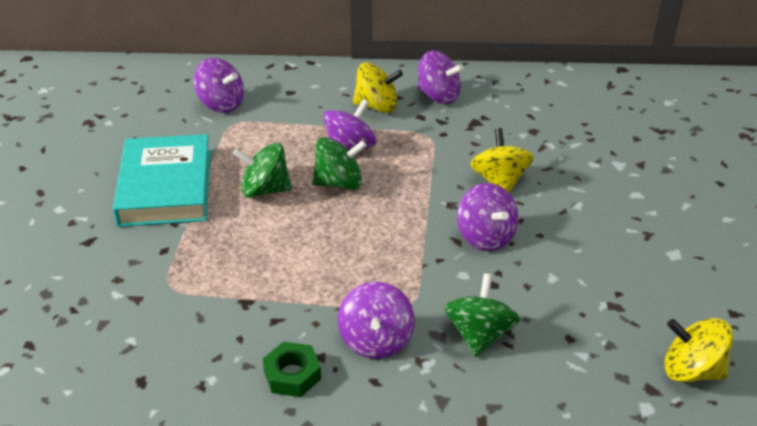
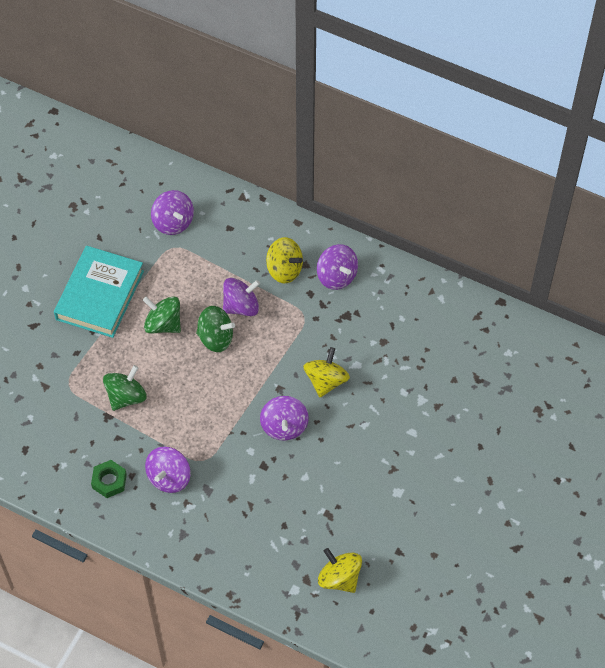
camera: 25 degrees right, 20 degrees up
green spinning top [444,273,520,357] -> green spinning top moved to [103,365,147,411]

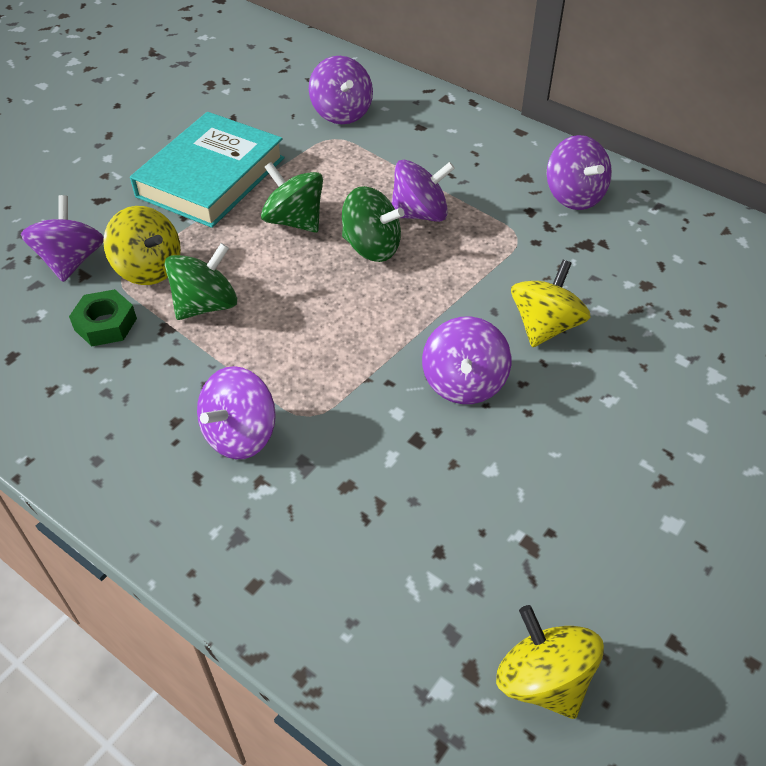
camera: 10 degrees right, 10 degrees down
green nut [91,460,127,498] -> green nut moved to [69,289,137,346]
yellow spinning top [266,237,303,283] -> yellow spinning top moved to [103,206,181,285]
none -> purple spinning top [21,195,104,282]

